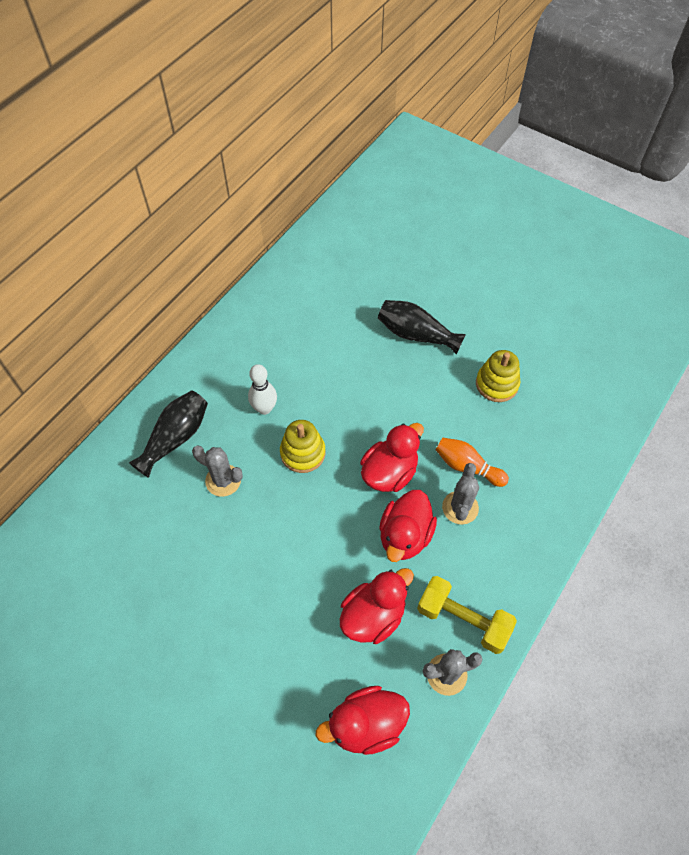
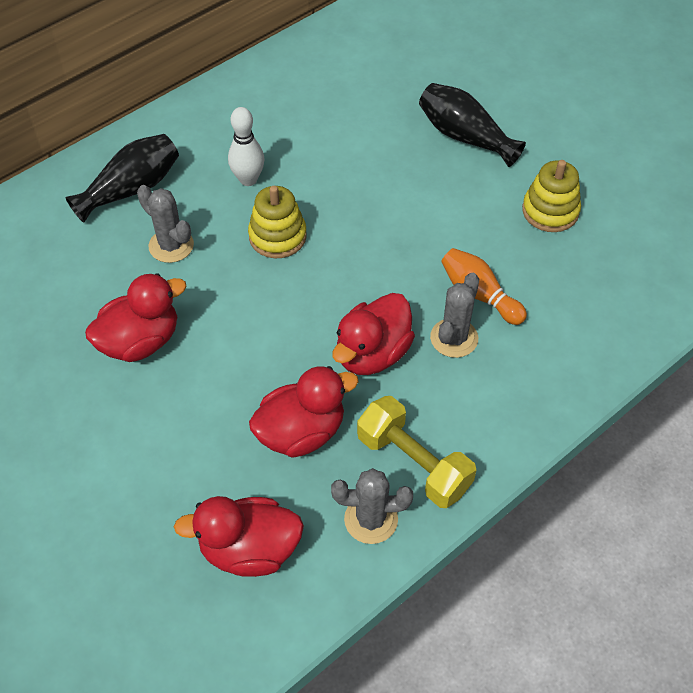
camera: 15 degrees right, 5 degrees down
red duck [360,423,424,492] -> red duck moved to [85,273,187,362]

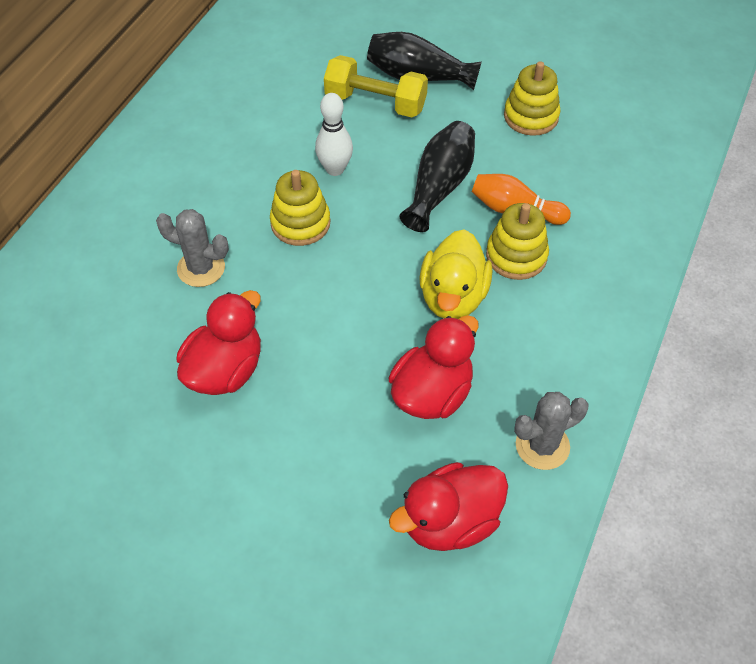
camera: 25 degrees left, 0 degrees up
black vase [65,134,179,223] -> black vase moved to [399,121,475,232]
white bowling pin [228,107,265,186] -> white bowling pin moved to [315,93,353,176]
red duck [333,293,415,375] -> yellow duck [419,229,492,319]
yellow dumbbell [357,396,476,508] -> yellow dumbbell moved to [324,55,428,117]
grey cactus [430,273,479,358] -> yellow stacking toy [486,203,549,280]

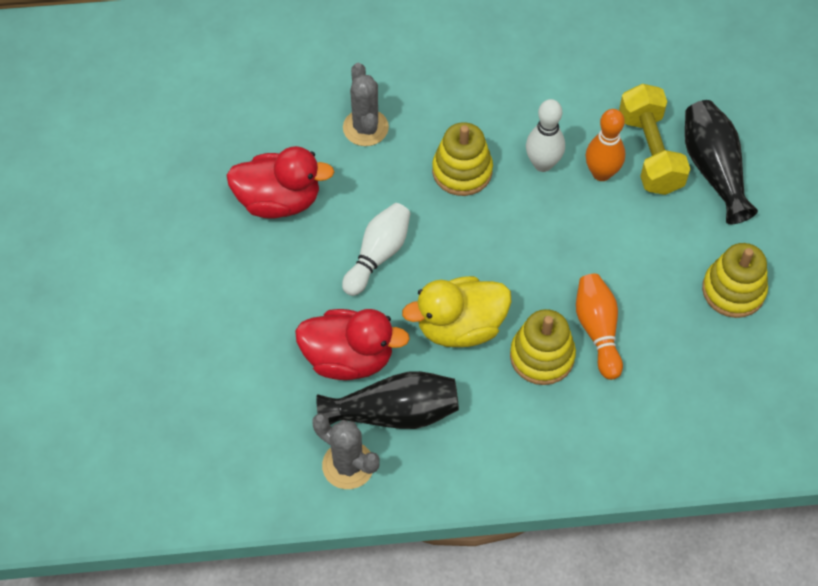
camera: 60 degrees right, 5 degrees up
red duck [389,462,508,551] -> none
black vase [399,121,475,232] -> black vase moved to [316,371,459,429]
none -> white bowling pin [342,203,411,296]
none -> orange bowling pin [586,109,625,181]

